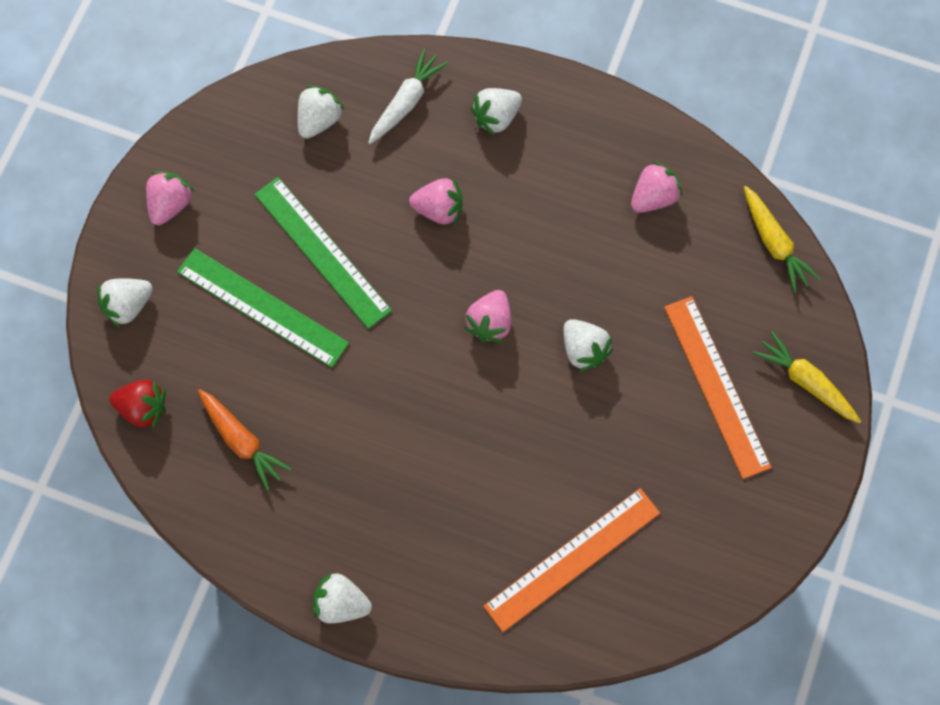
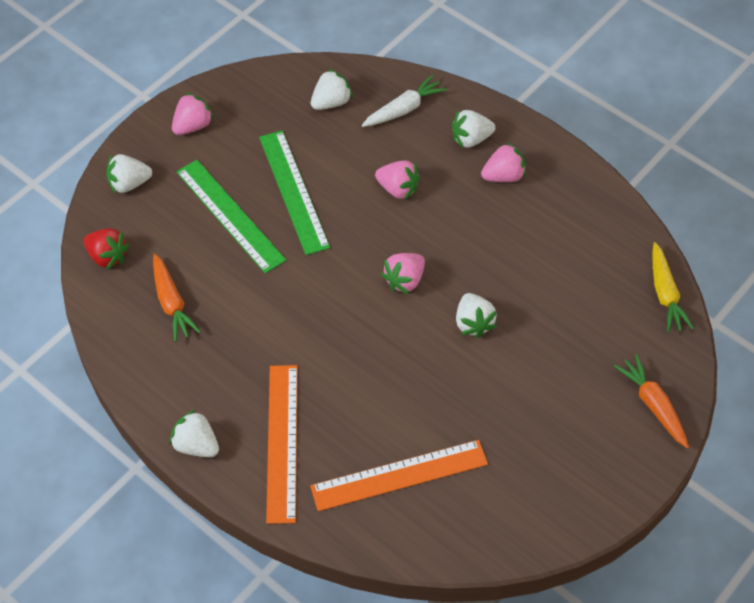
camera: 20 degrees right, 15 degrees down
pink strawberry [631,161,682,213] -> pink strawberry moved to [481,142,526,182]
orange ruler [664,296,772,479] -> orange ruler moved to [266,365,297,524]
yellow carrot [752,331,861,423] -> orange carrot [614,354,689,448]

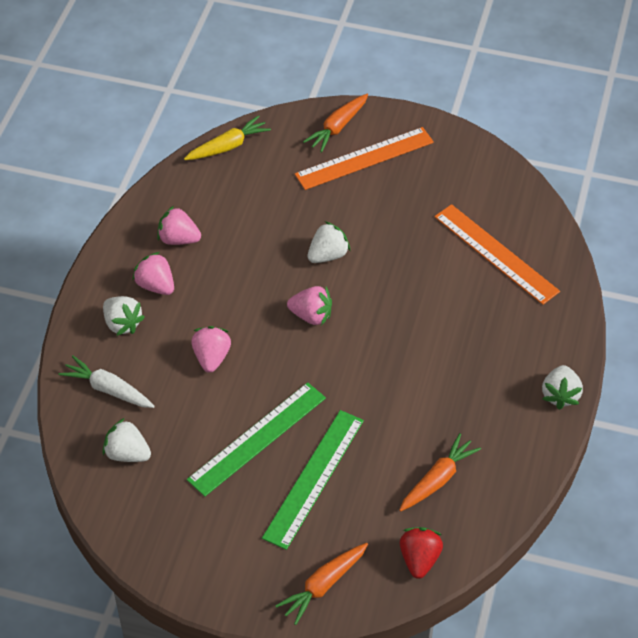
camera: 115 degrees left, 5 degrees down
white strawberry [106,154,152,194] -> orange carrot [275,543,368,625]
pink strawberry [172,92,214,135] -> pink strawberry moved to [157,206,201,245]
orange ruler [266,365,297,524] -> orange ruler moved to [295,127,434,190]

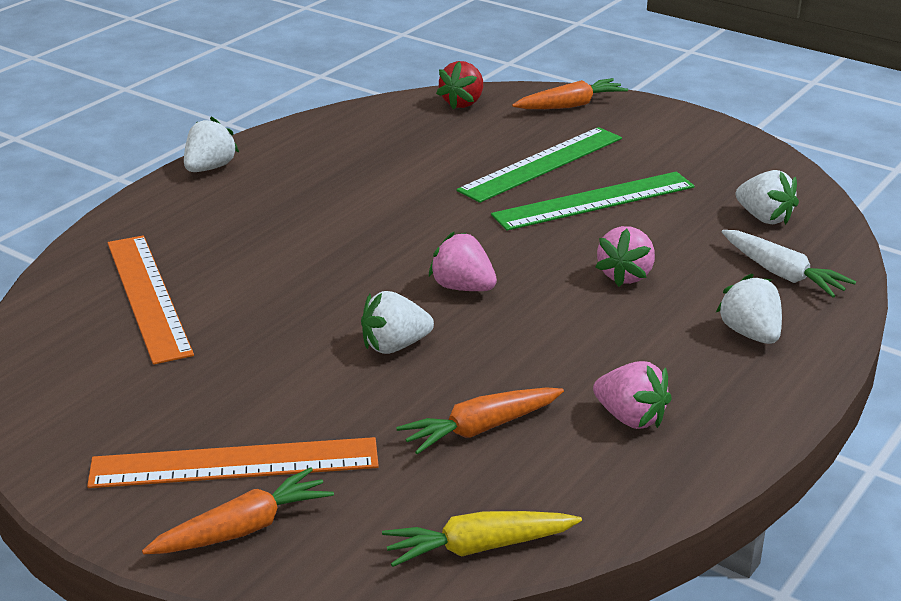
camera: 160 degrees left, 20 degrees down
pink strawberry [132,252,174,295] -> none
orange carrot [399,433,481,511] -> orange carrot moved to [396,387,564,454]

